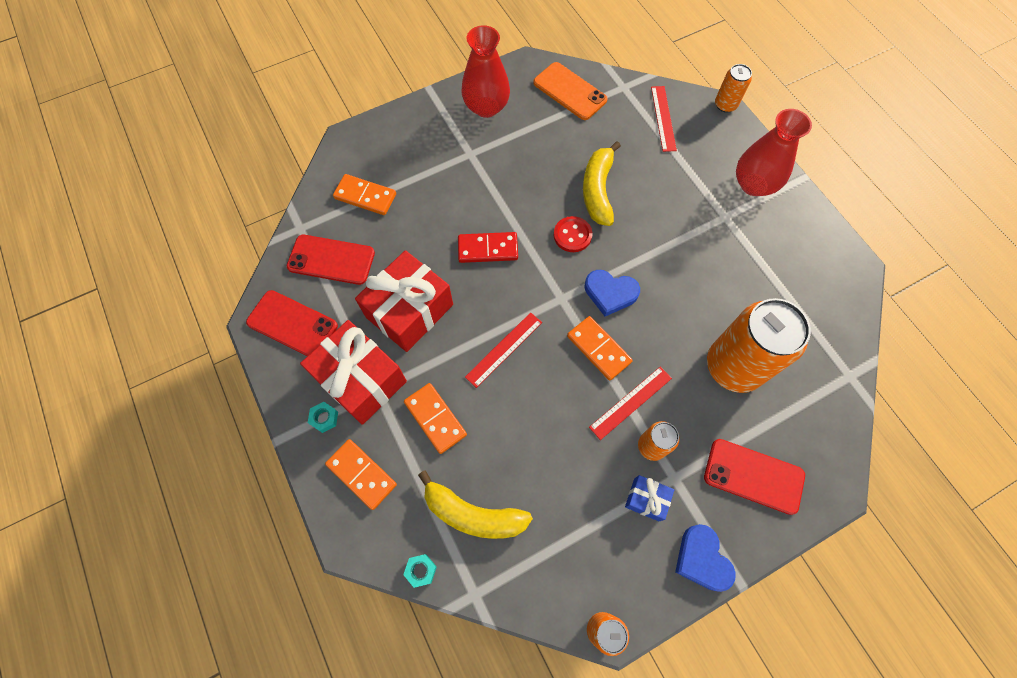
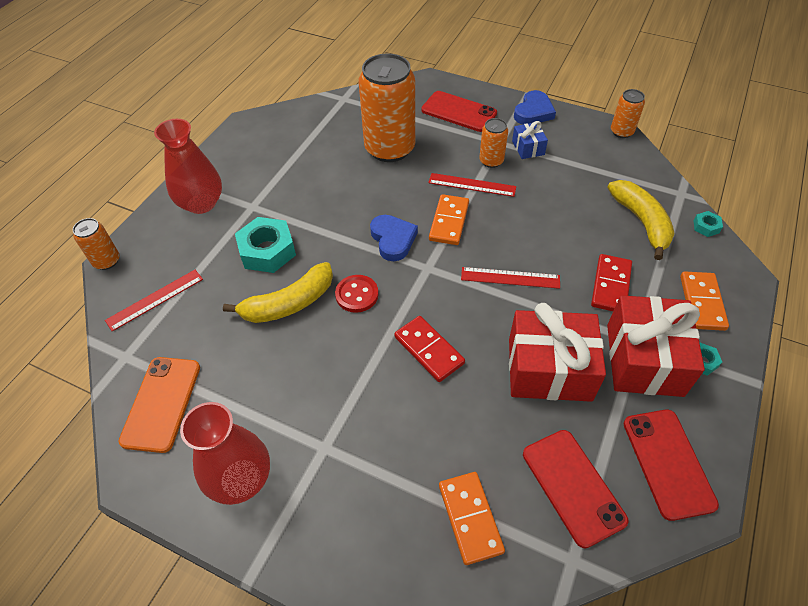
camera: 125 degrees left, 15 degrees down
orange domino [404,383,467,454] -> red domino [591,254,632,311]
red phone [704,439,805,515] -> red phone turned 45 degrees counterclockwise [421,91,497,132]
none -> turquoise nut [235,217,296,273]

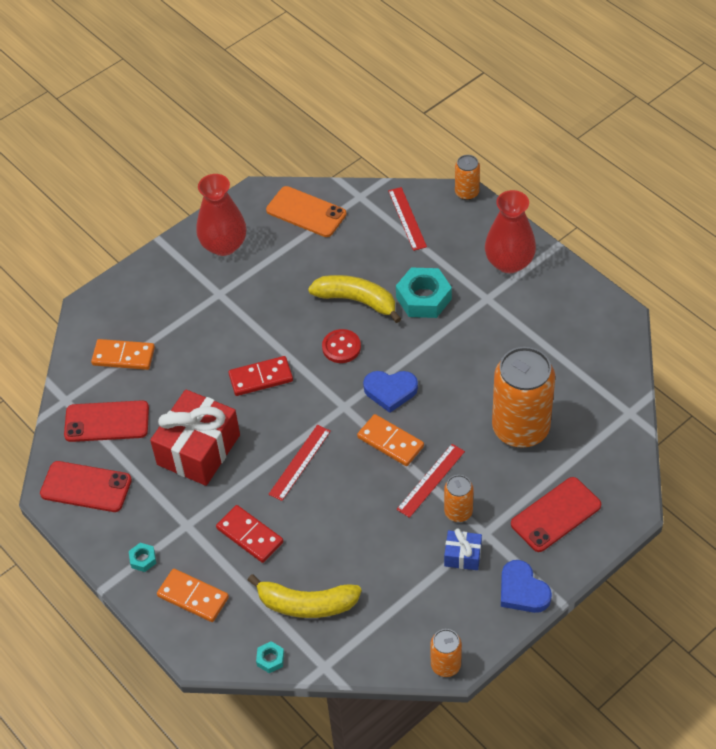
camera: 115 degrees right, 0 degrees up
yellow banana [223,262,333,323] -> yellow banana turned 120 degrees clockwise [308,275,401,323]
red gift [607,295,705,397] -> none

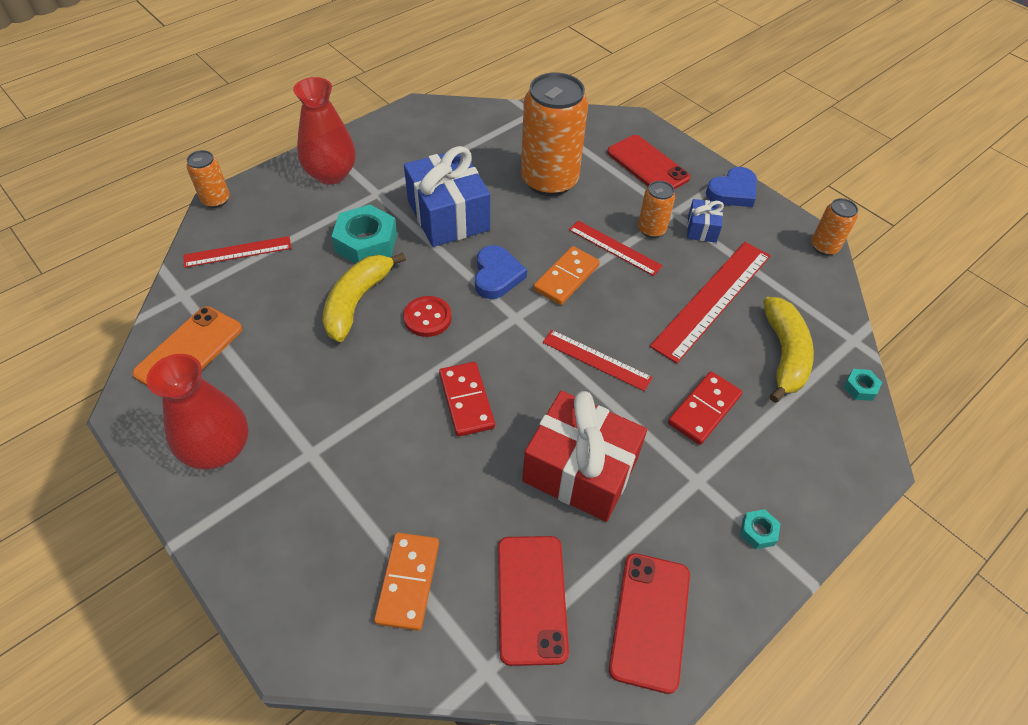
camera: 95 degrees left, 0 degrees up
orange domino [157,569,229,622] -> none
none -> blue gift [404,146,490,247]
none -> red ruler [650,242,770,364]

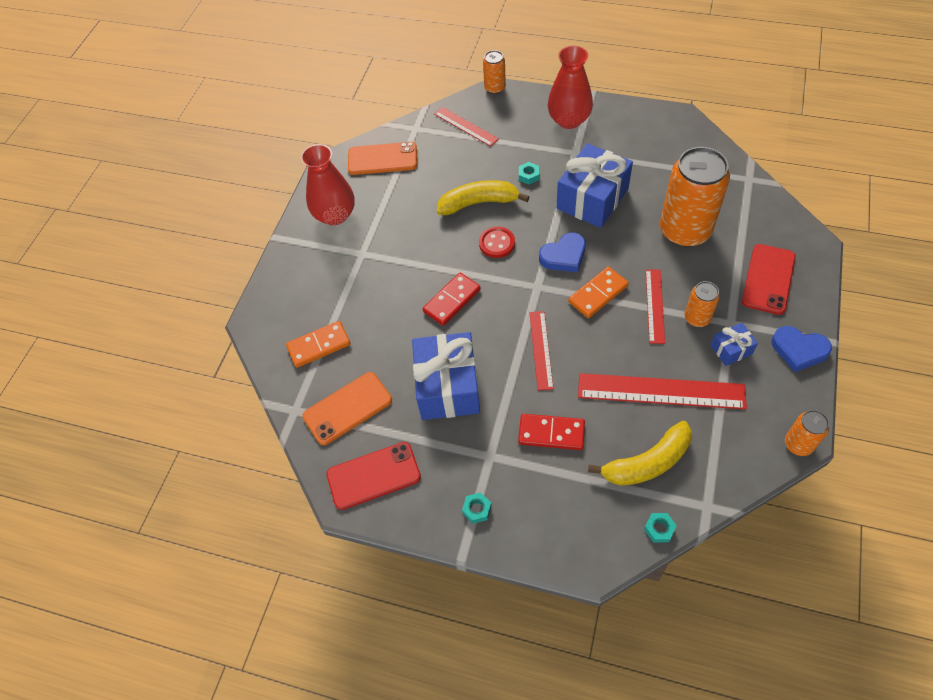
camera: 65 degrees right, 5 degrees up
turquoise nut [332,205,397,264] -> turquoise nut [519,162,539,184], size x0.46
red phone [498,536,569,666] -> orange phone [302,372,392,445]
red gift [522,391,647,522] -> blue gift [412,332,480,420]
orange domino [533,246,600,305] -> orange domino turned 45 degrees counterclockwise [568,267,629,318]

